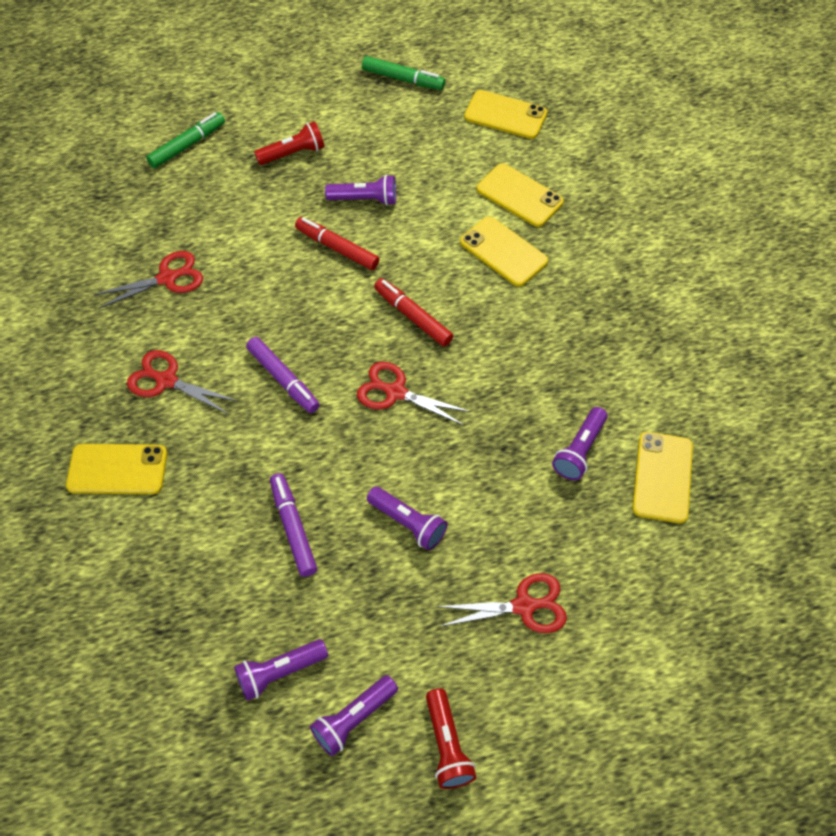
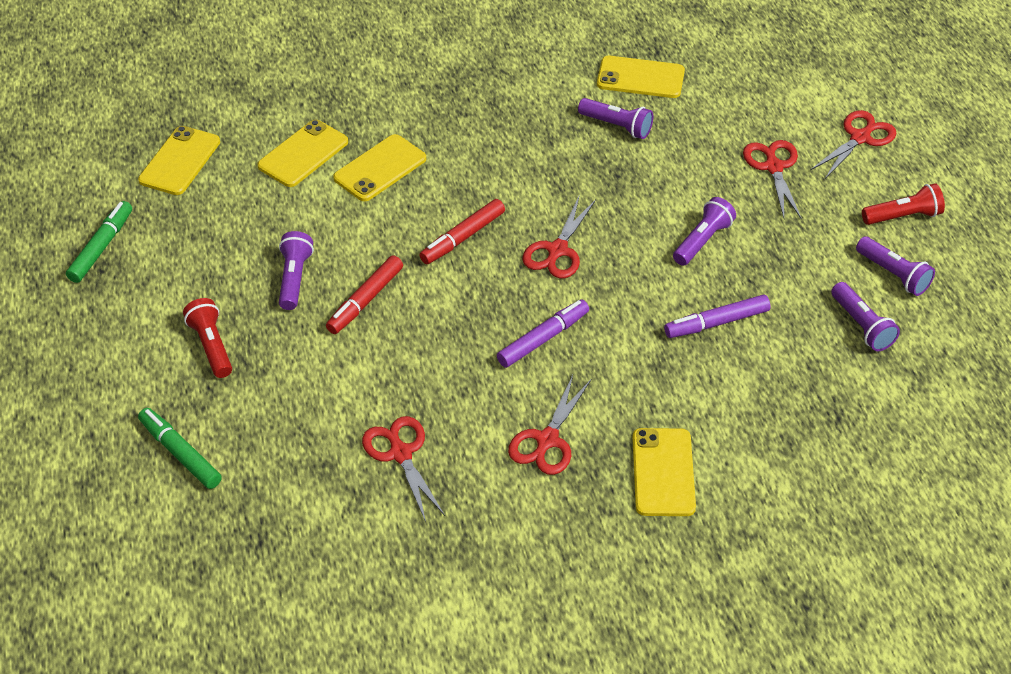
camera: 90 degrees left, 10 degrees down
none -> red scissors [810,110,896,180]

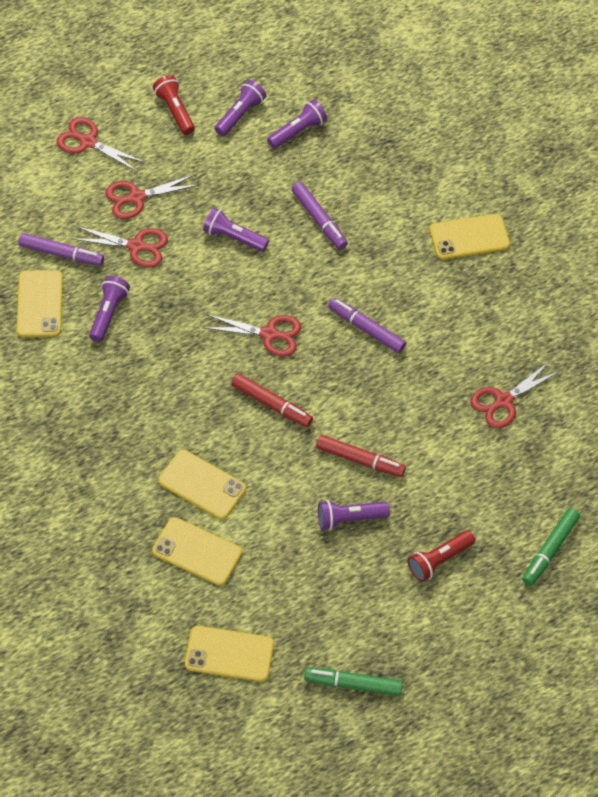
camera: 105 degrees left, 10 degrees up
red scissors [508,375,591,475] -> red scissors moved to [72,226,168,268]
none -> purple marker [19,233,104,266]

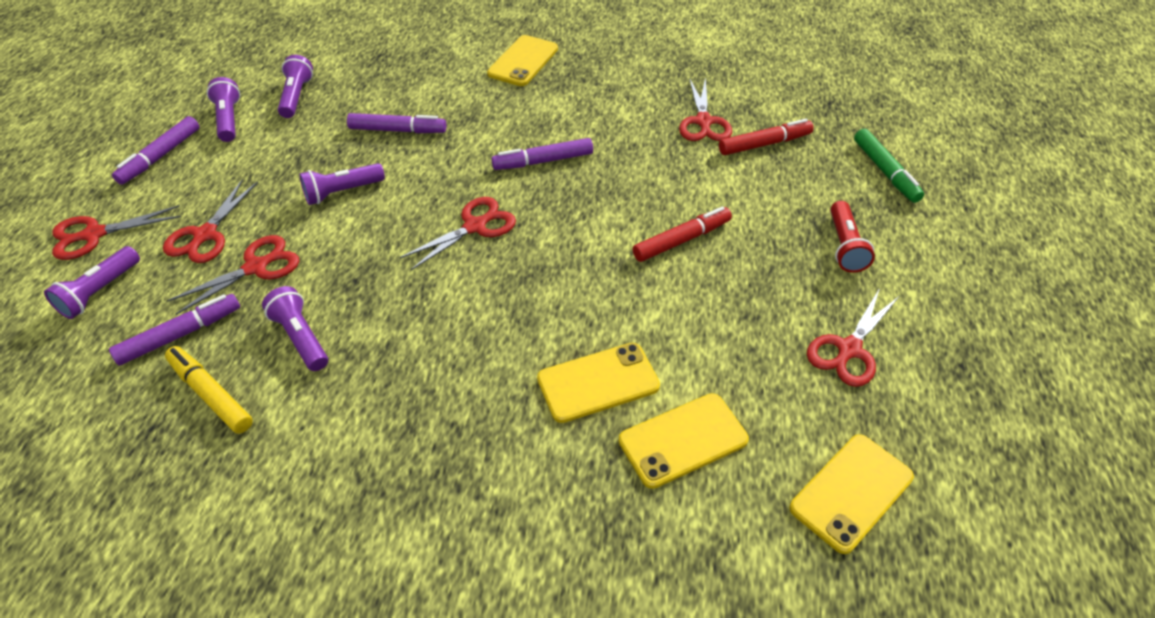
camera: 50 degrees left, 10 degrees down
yellow phone [17,270,63,337] -> yellow marker [165,346,253,434]
red flashlight [153,75,195,135] -> purple marker [112,116,199,185]
red marker [231,373,313,427] -> red marker moved to [719,119,814,155]
green marker [304,667,403,696] -> none
purple flashlight [318,500,390,530] -> purple flashlight moved to [44,246,140,319]
none -> red scissors [807,288,899,387]

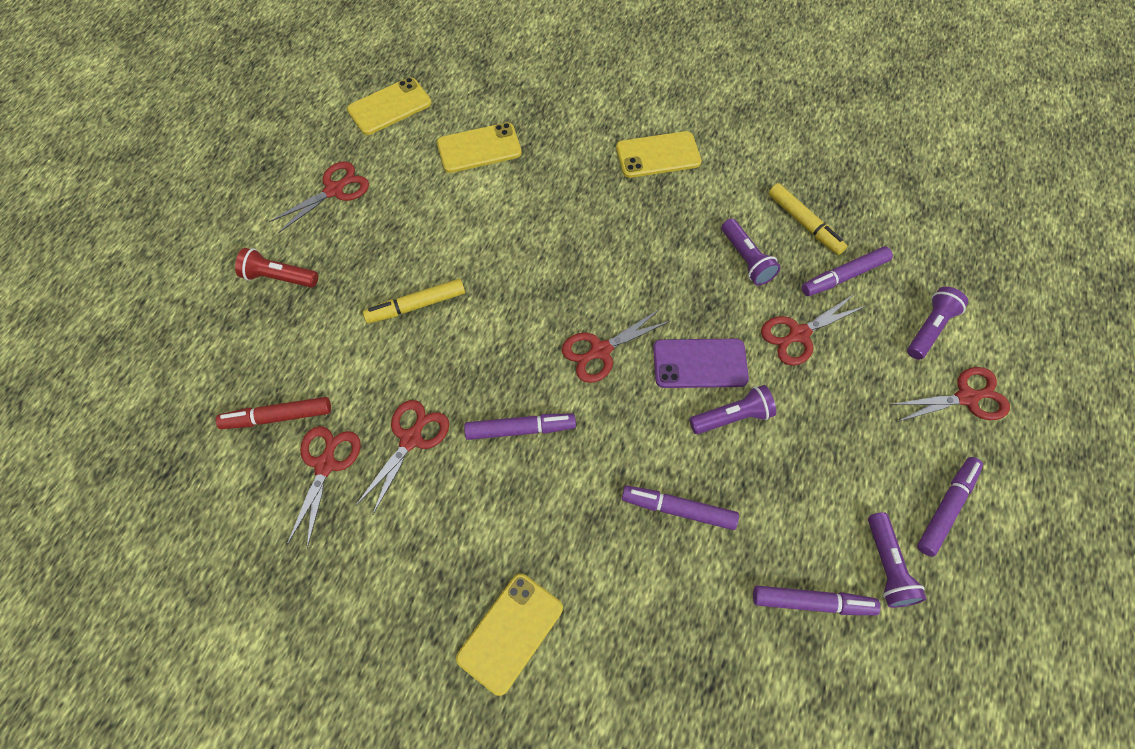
camera: 170 degrees left, 15 degrees up
red scissors [163,179,258,263] -> red scissors moved to [355,400,449,514]
purple flashlight [278,55,313,118] -> purple marker [753,586,881,615]
yellow phone [537,343,660,423] -> yellow phone moved to [616,131,701,178]
red marker [633,206,732,262] -> yellow marker [363,279,465,323]
red flashlight [830,201,875,273] -> red flashlight turned 90 degrees counterclockwise [235,248,318,288]
green marker [854,129,924,203] -> none
none -> purple phone [653,339,749,388]

